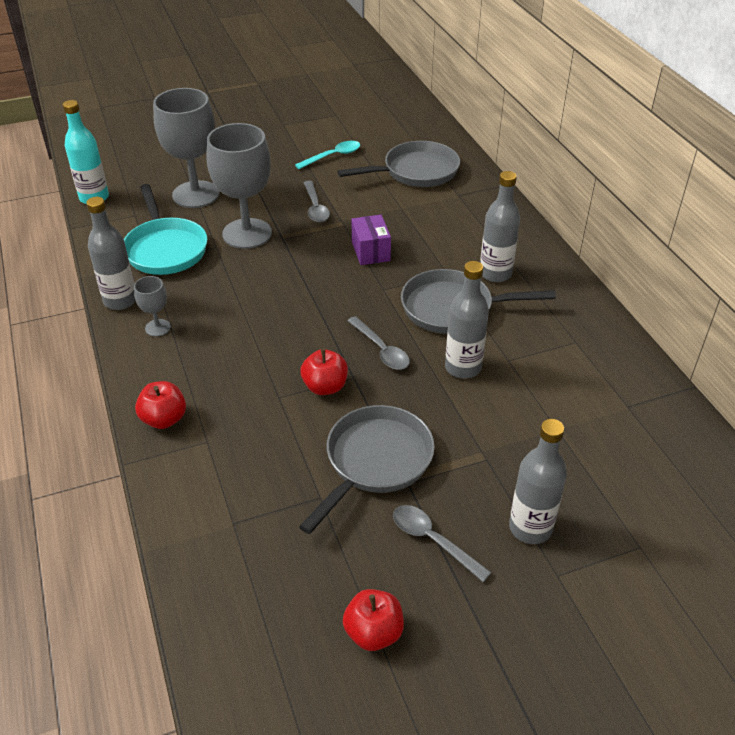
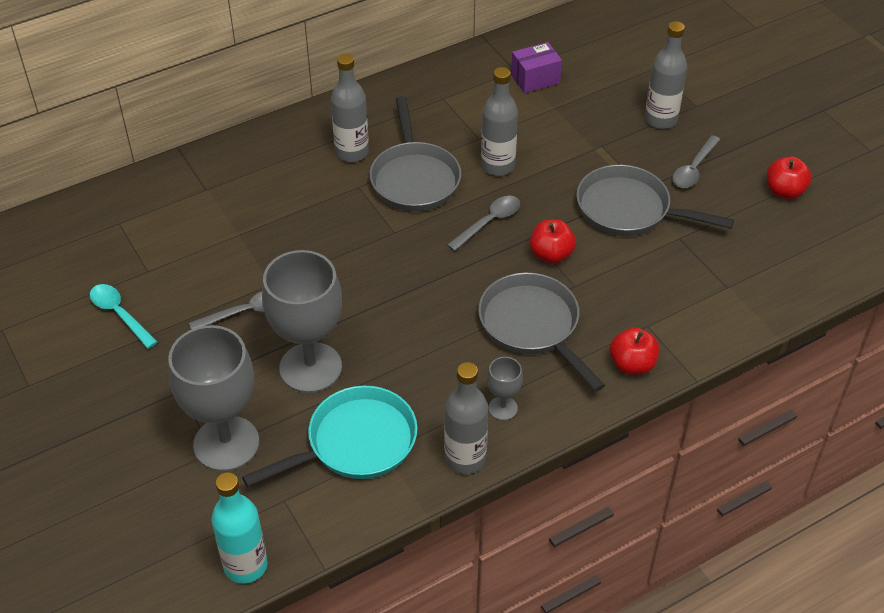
camera: 100 degrees left, 5 degrees up
grey pan [338,141,460,187] -> grey pan moved to [478,272,605,392]
purple box [351,215,391,265] -> purple box moved to [511,42,562,93]

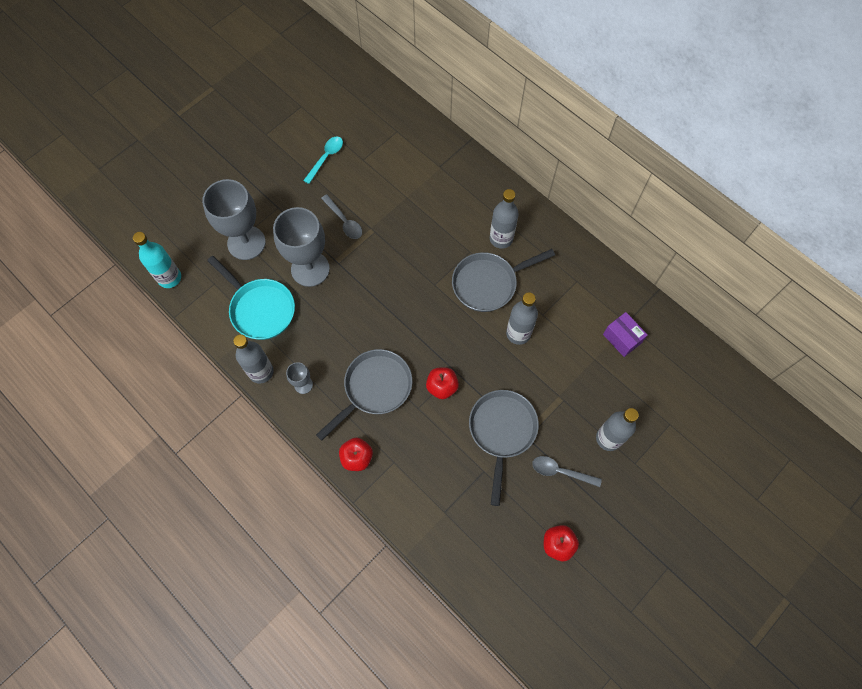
camera: 75 degrees right, 20 degrees up
grey spoon [447,195,520,251] -> none

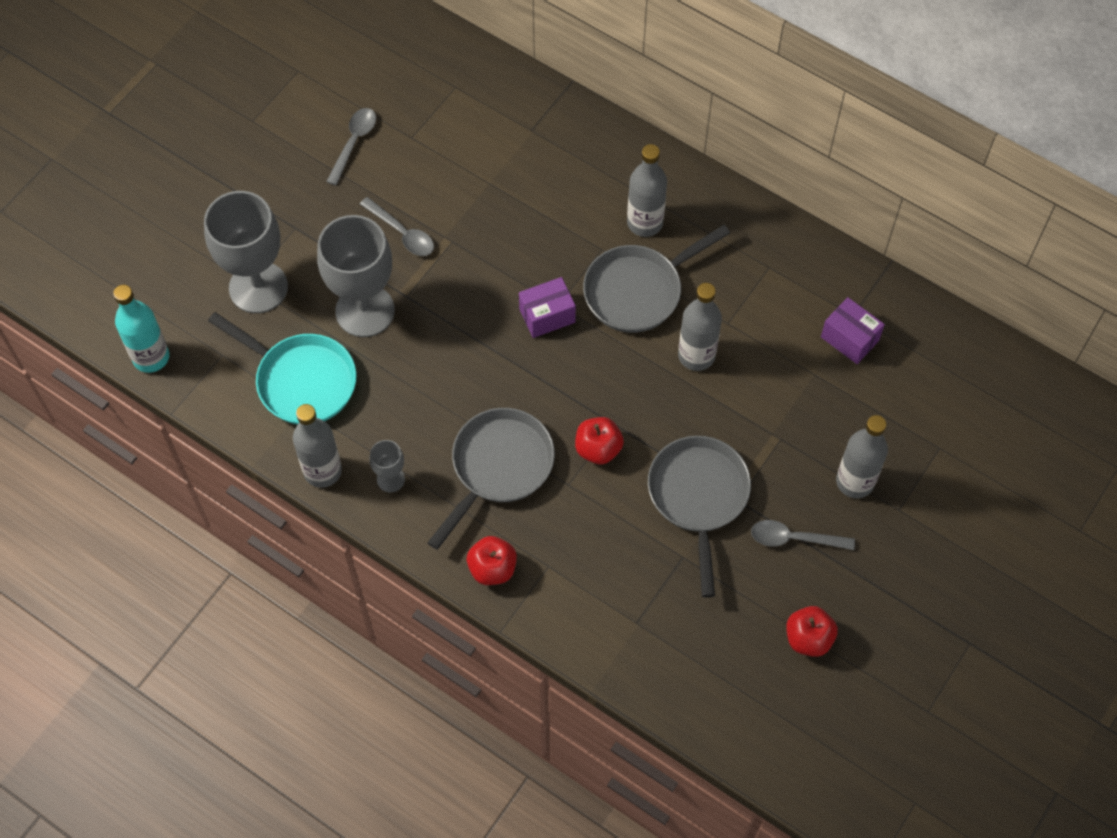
camera: 10 degrees left, 5 degrees down
turquoise spoon [303,137,343,184] -> grey spoon [326,108,376,185]
none -> purple box [519,277,576,338]

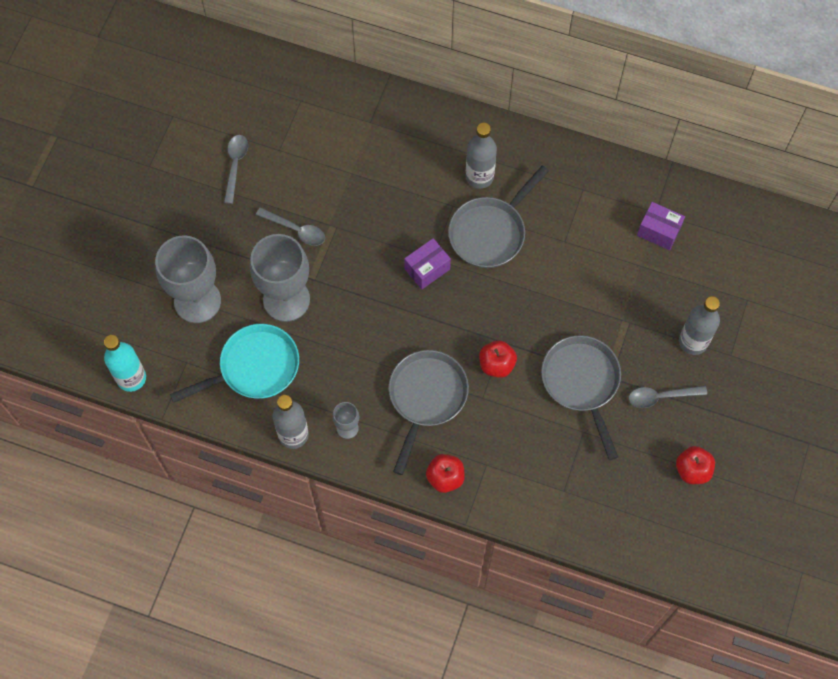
camera: 15 degrees left, 5 degrees up
turquoise pan [208,312,357,425] -> turquoise pan turned 45 degrees counterclockwise [170,324,299,403]
grey bottle [678,283,722,371] -> none

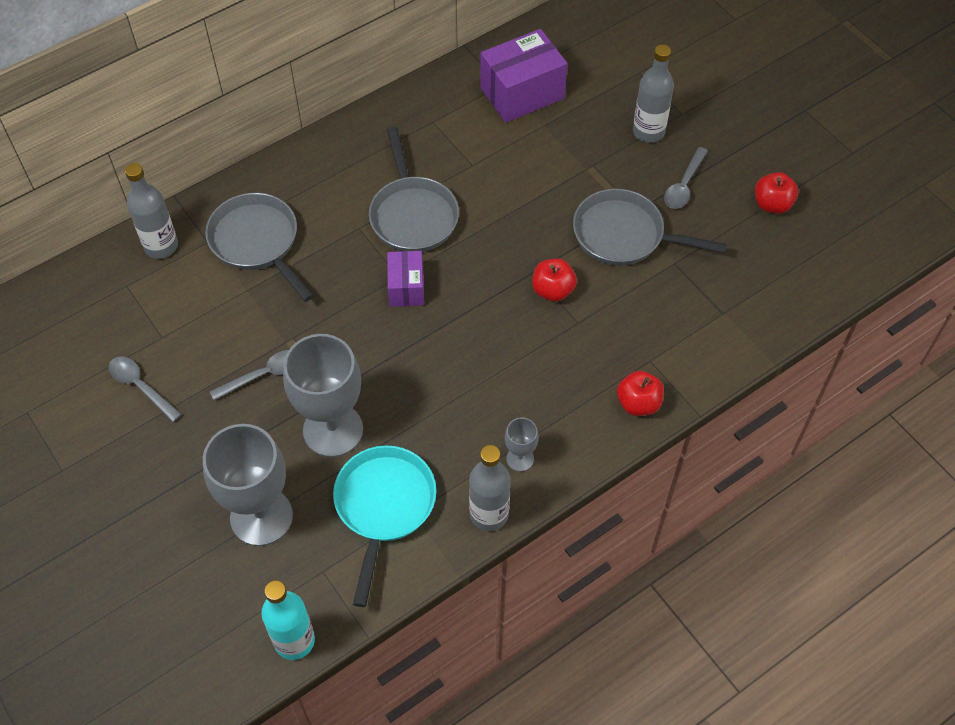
camera: 55 degrees left, 10 degrees down
grey pan [389,350,469,475] -> grey pan moved to [205,193,314,302]
grey bottle [466,123,497,189] -> grey bottle moved to [125,163,178,259]
purple box [637,202,685,250] -> purple box [480,29,567,123], size x1.71

